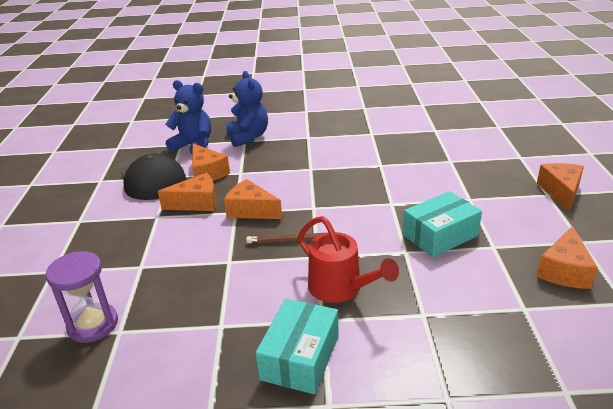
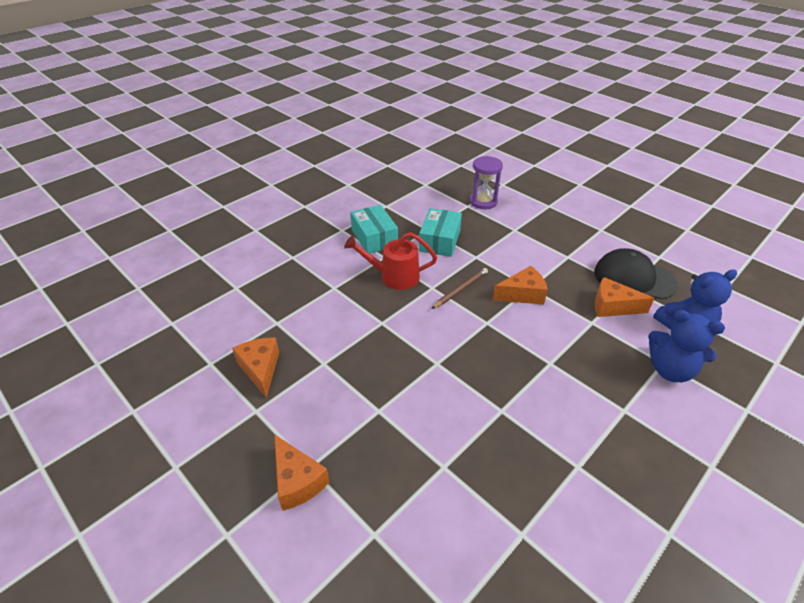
camera: 135 degrees right, 10 degrees up
orange cheese [158,173,216,211] -> none
turquoise box [403,191,482,257] -> turquoise box moved to [419,208,462,257]

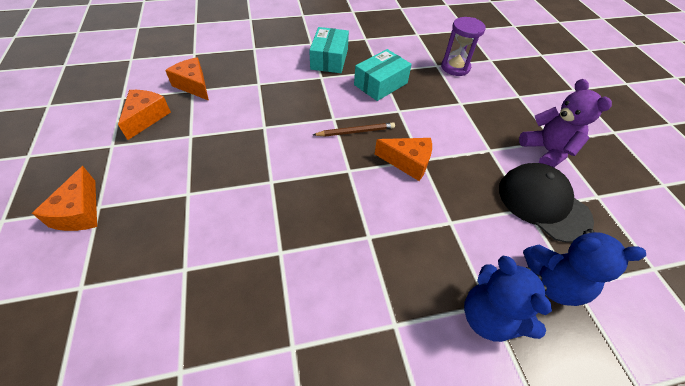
camera: 30 degrees right, 10 degrees up
red watering can [344,232,437,290] -> none
orange cheese [595,277,655,317] -> orange cheese moved to [165,57,209,101]
none -> purple teddy bear [519,79,612,167]

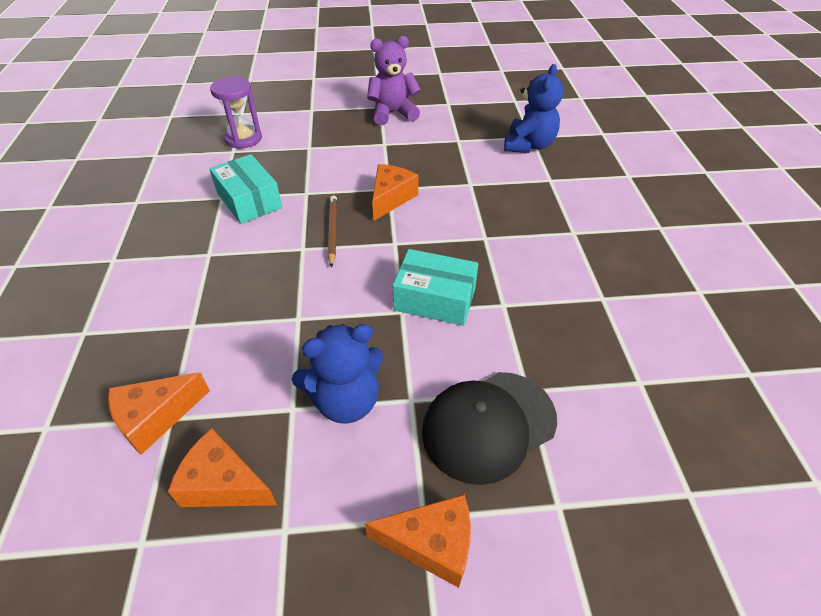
camera: 80 degrees left, 5 degrees down
turquoise box [309,27,349,73] -> turquoise box moved to [393,249,478,326]
blue teddy bear [464,256,552,342] -> blue teddy bear moved to [292,324,383,424]
black cap [499,163,594,243] -> black cap moved to [422,372,557,485]

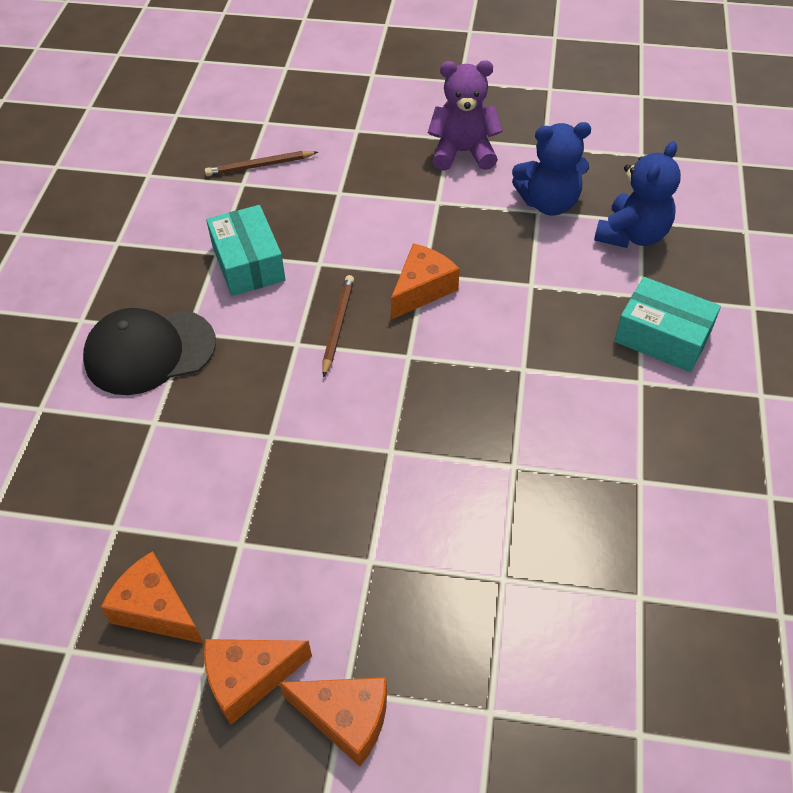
camera: 15 degrees right, 5 degrees up
orange cheese [108,372,210,455] -> orange cheese moved to [204,639,312,725]
purple hourglass [210,76,262,149] -> brown pencil [205,151,318,176]
blue teddy bear [292,324,383,424] -> blue teddy bear moved to [512,122,591,215]
turquoise box [393,249,478,326] -> turquoise box moved to [614,277,721,372]
black cap [422,372,557,485] -> black cap moved to [83,308,216,395]

